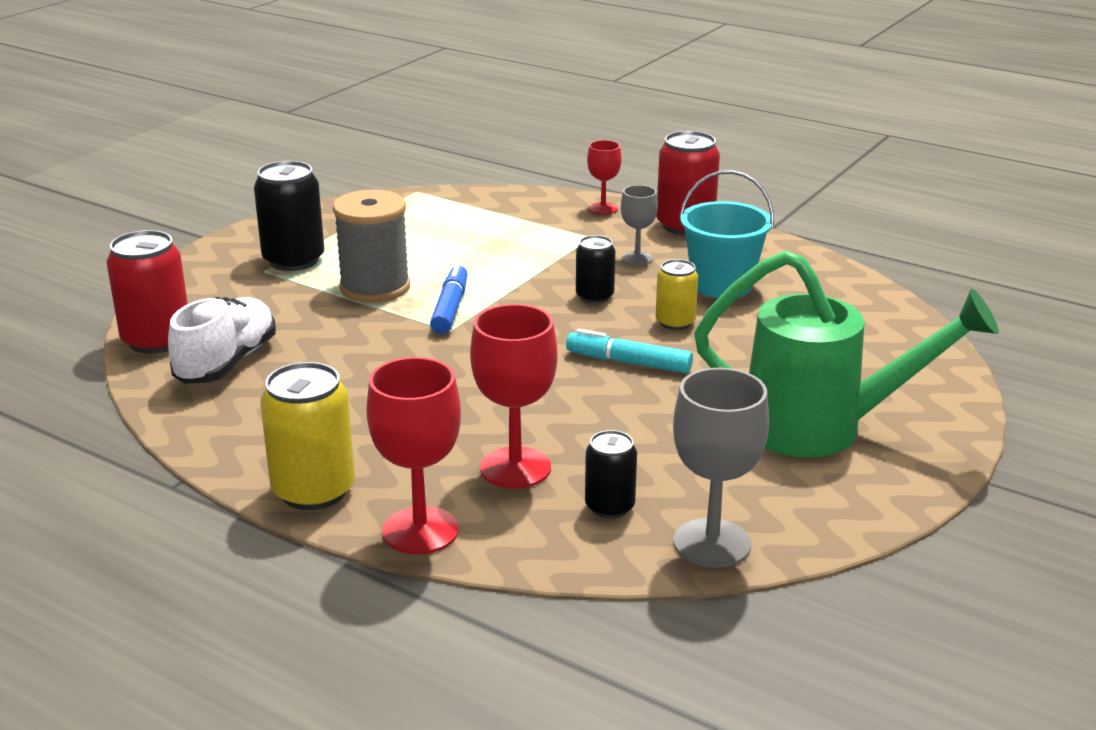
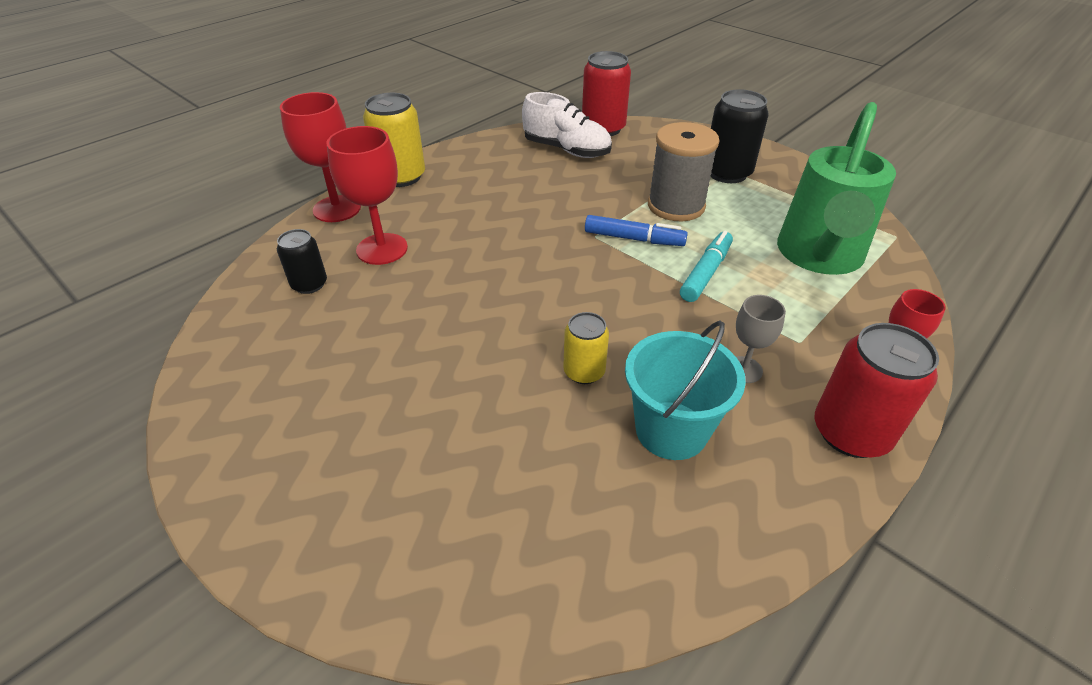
camera: 100 degrees right, 15 degrees up
turquoise marker [566,329,693,374] -> turquoise marker moved to [680,231,733,302]
black can [576,235,615,304] -> none
grey goblet [673,368,769,568] -> none
green watering can [694,250,999,458] -> green watering can moved to [777,102,896,275]

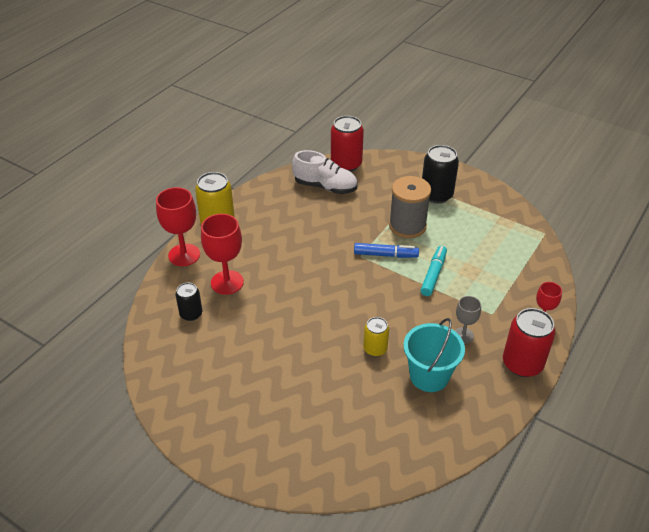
camera: 10 degrees left, 0 degrees up
green watering can [777,102,896,275] -> none

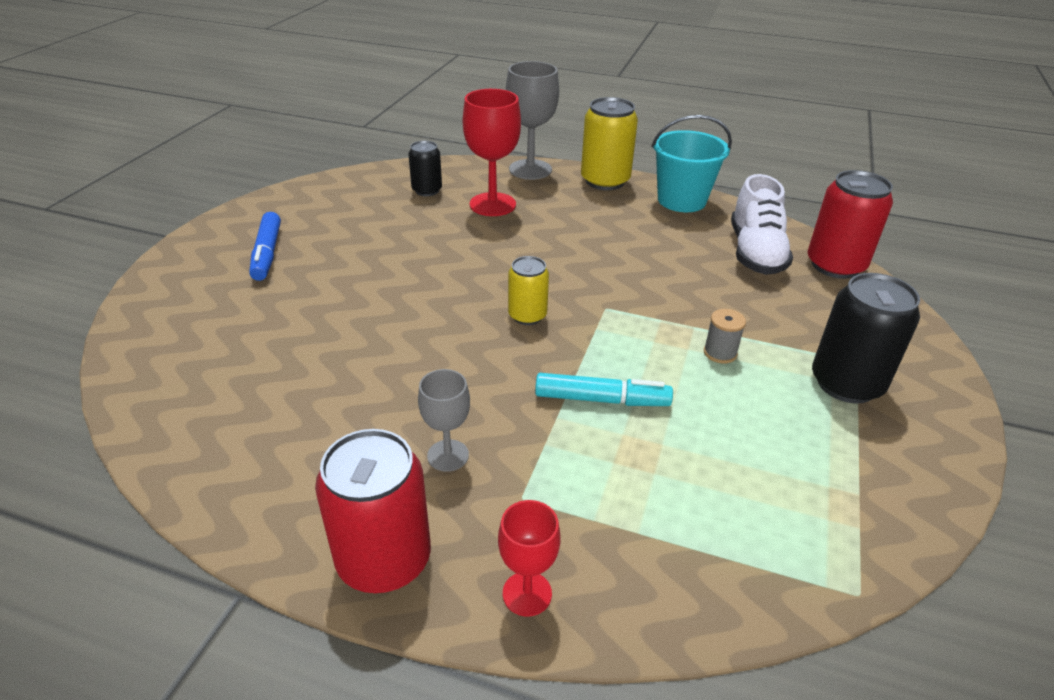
camera: 75 degrees right, 5 degrees down
red goblet [156,187,200,266] -> grey goblet [506,61,559,180]
blue marker [354,243,419,258] -> blue marker moved to [249,212,281,281]
yellow can [363,317,389,357] -> yellow can moved to [508,256,549,325]
grey spool [389,176,431,238] -> grey spool [704,309,746,364], size x0.44
turquoise bucket [403,318,465,392] -> turquoise bucket moved to [652,115,732,212]

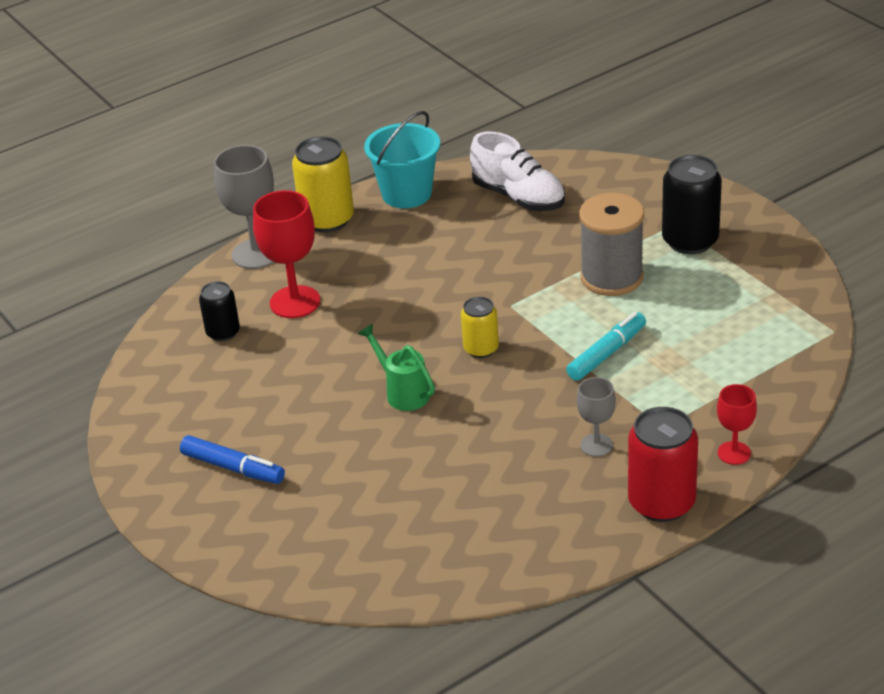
camera: 50 degrees left, 0 degrees up
grey spool [704,309,746,364] -> grey spool [579,193,644,296], size x2.27
red can [808,170,893,279] -> none
none -> green watering can [358,324,435,411]

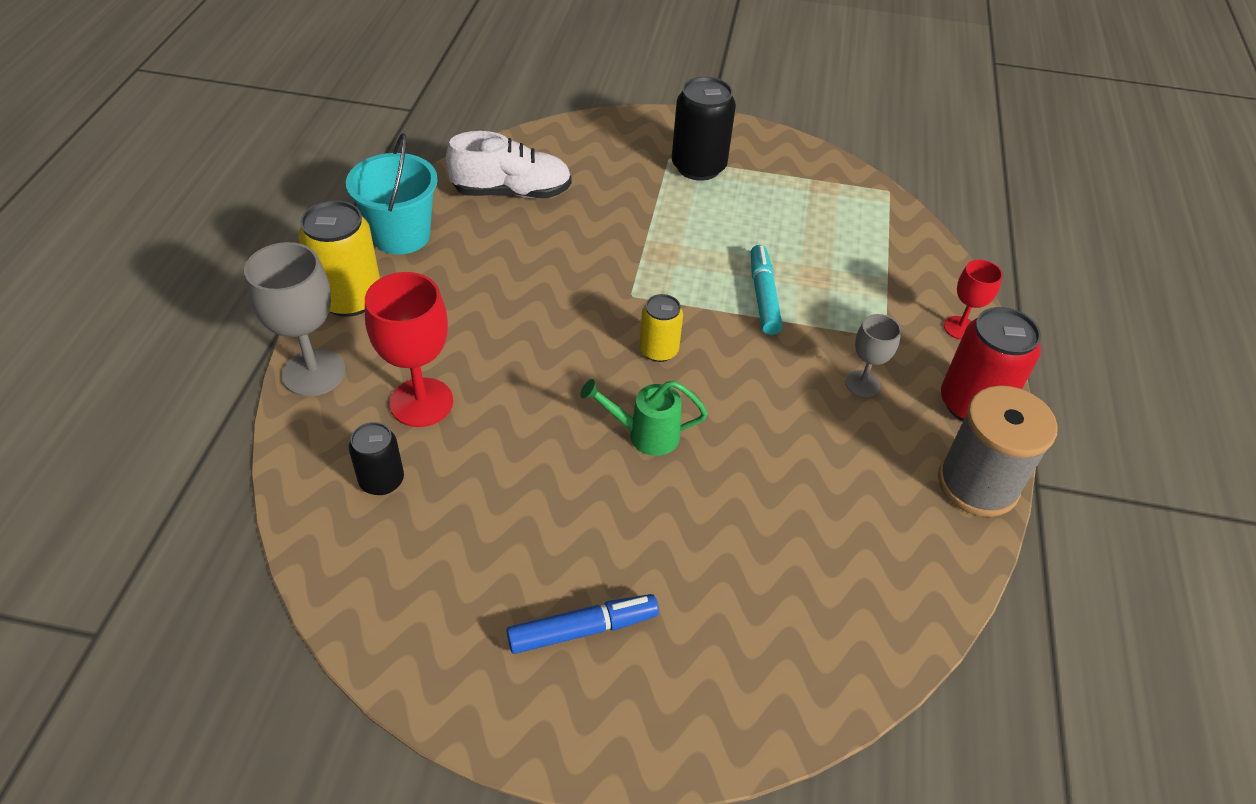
camera: 50 degrees left, 10 degrees up
grey spool [579,193,644,296] -> grey spool moved to [938,385,1058,517]

